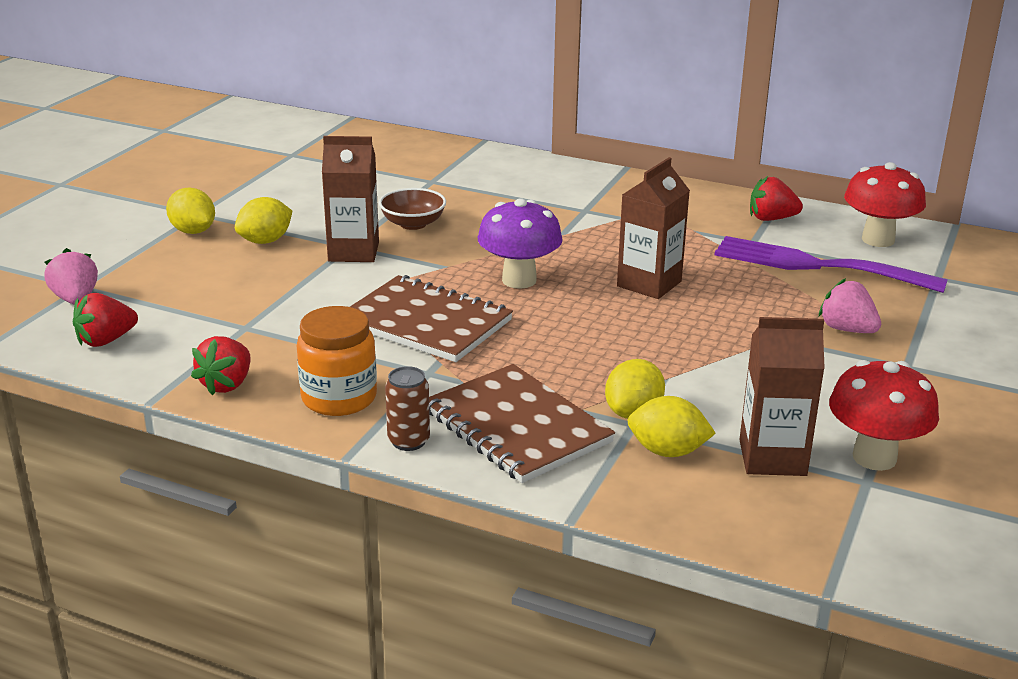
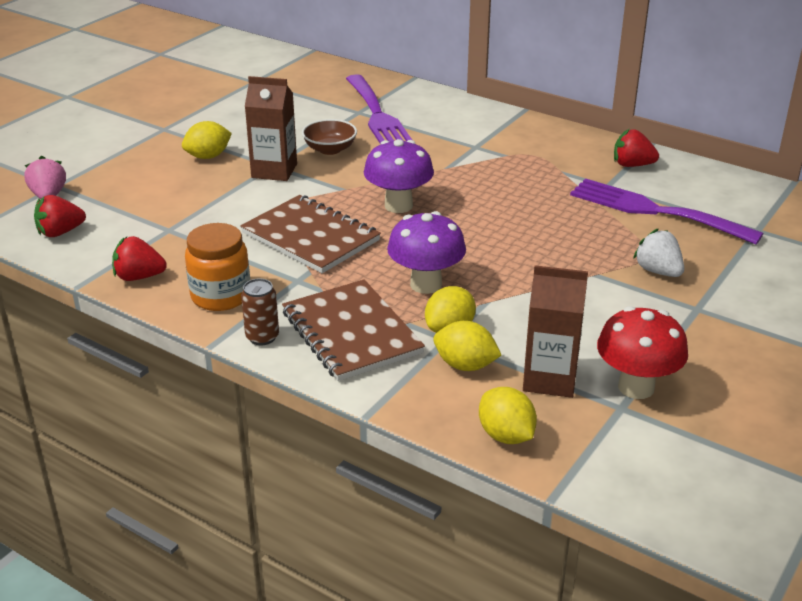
camera: 10 degrees right, 5 degrees up
yellow lemon [166,187,215,234] -> yellow lemon moved to [479,387,537,444]
red strawberry [191,336,251,396] -> red strawberry turned 60 degrees clockwise [112,236,167,281]
brown carton [617,157,690,299] -> none
pink strawberry [819,278,881,333] -> white strawberry [633,229,684,277]
red mushroom [844,162,926,247] -> none
none -> purple fork [346,74,412,145]
none -> purple mushroom [387,211,466,294]

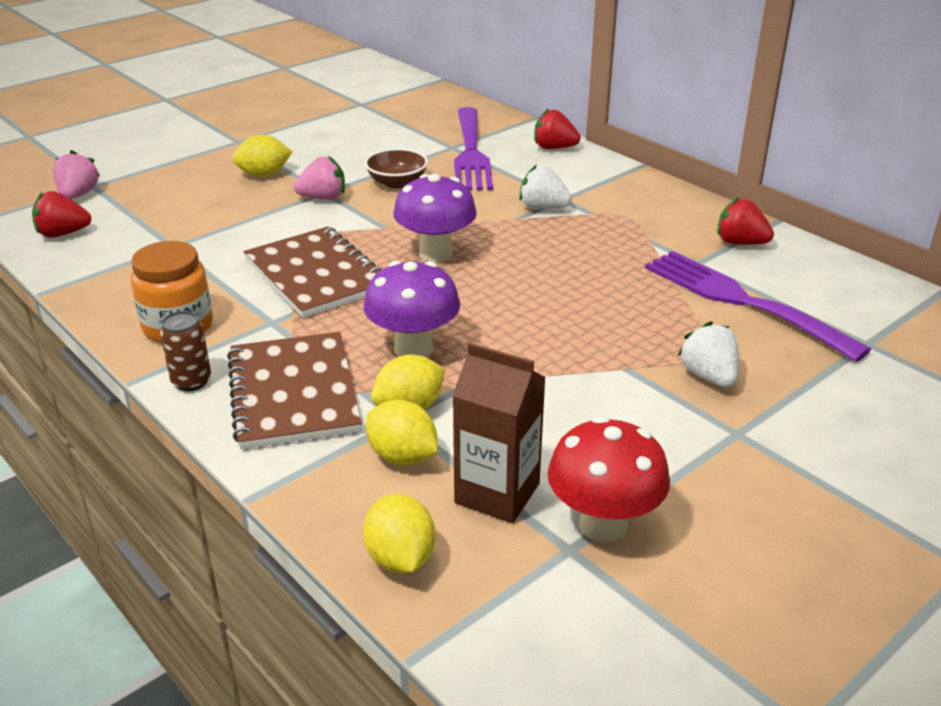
camera: 15 degrees right, 0 degrees up
red strawberry [112,236,167,281] -> red strawberry moved to [534,108,581,149]
brown carton [245,76,297,181] -> pink strawberry [293,156,345,200]
none -> white strawberry [519,164,572,209]

